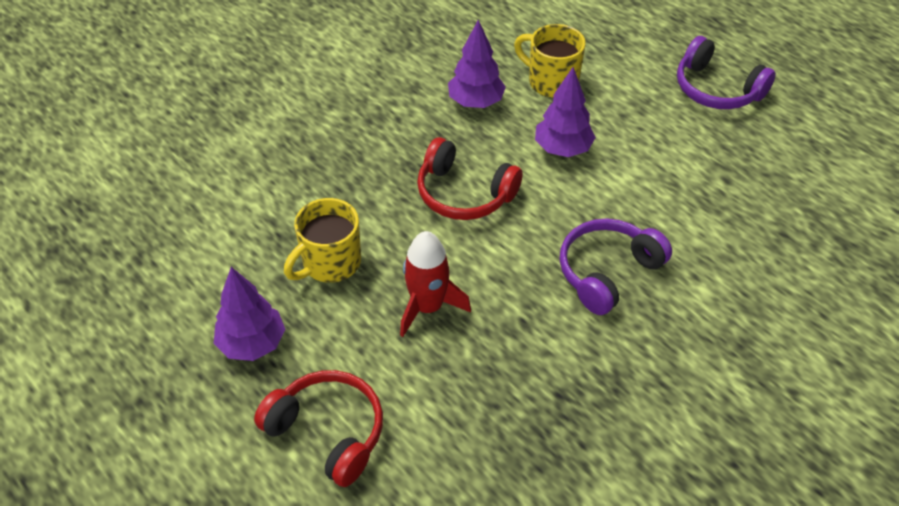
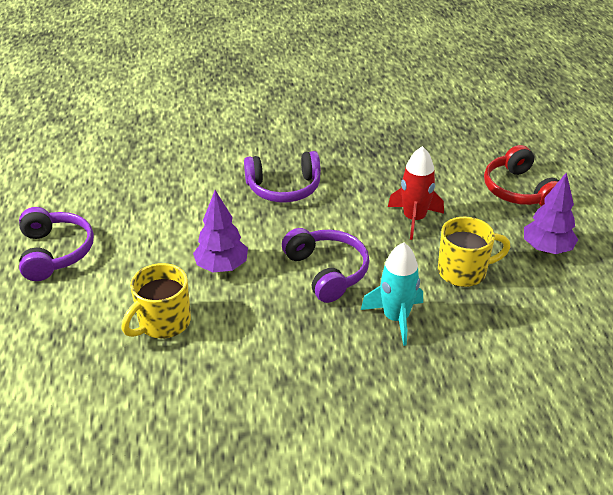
camera: 145 degrees left, 10 degrees down
red headphones [417,137,523,220] -> purple headphones [282,228,370,303]
purple tree [448,20,506,108] -> none
yellow mug [514,24,586,98] -> yellow mug turned 60 degrees clockwise [121,263,191,339]
none -> turquoise rocket [361,242,423,346]

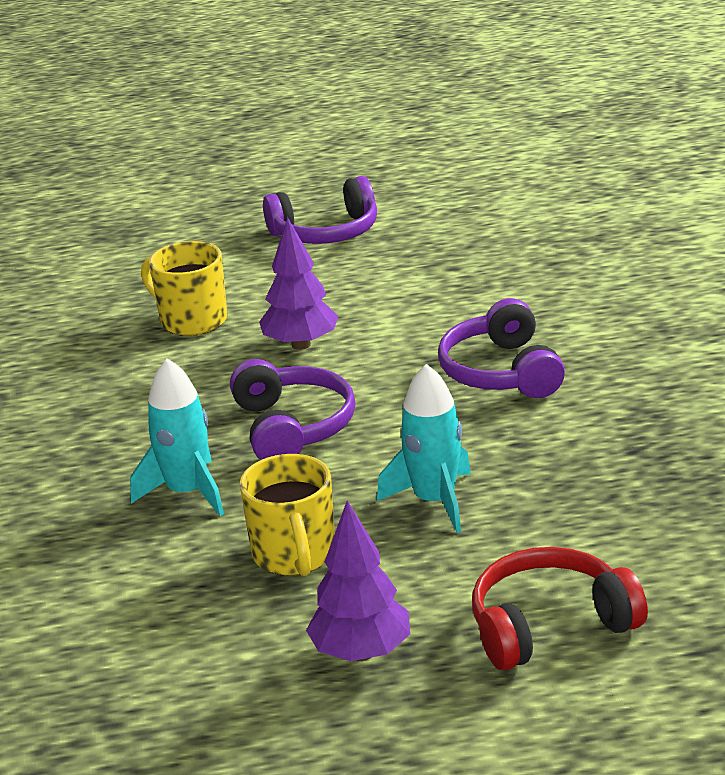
camera: 90 degrees right, 10 degrees down
purple headphones [282,228,370,303] -> purple headphones turned 75 degrees counterclockwise [230,359,355,460]
red rocket [388,146,444,240] -> turquoise rocket [377,364,471,533]

